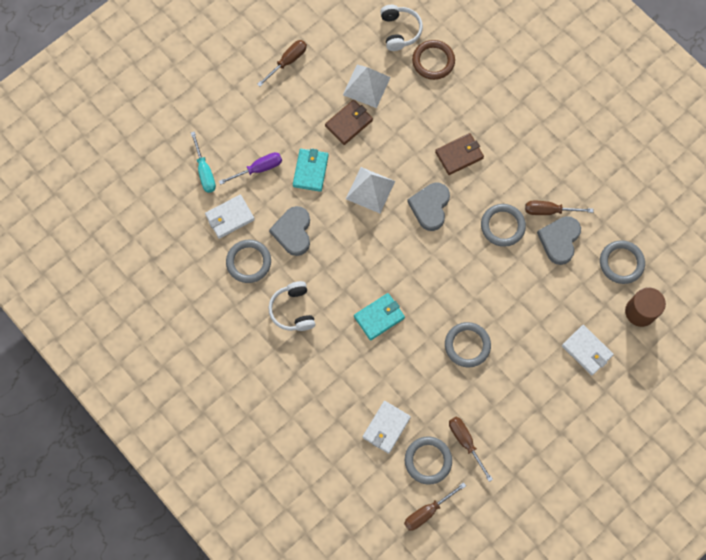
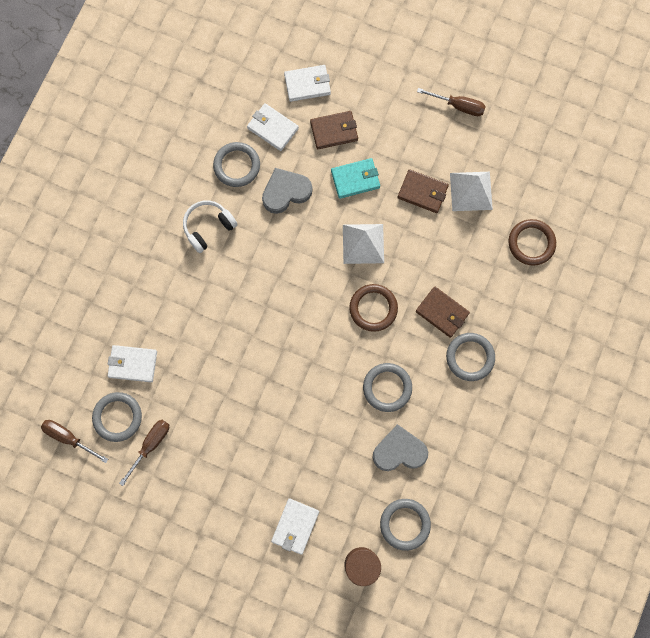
camera: 65 degrees right, 5 degrees up
turquoise screwdriver [191,131,216,193] -> white wallet [284,65,331,102]
purple screwdriver [219,152,282,185] -> brown wallet [310,111,358,149]
turquoise wallet [354,293,405,340] -> none
white headphones [380,5,423,51] -> none
grey heart [407,183,450,231] -> brown ring [349,284,398,332]
grey ring [445,322,491,368] -> grey ring moved to [446,333,495,381]
brown screwdriver [525,201,593,215] -> none

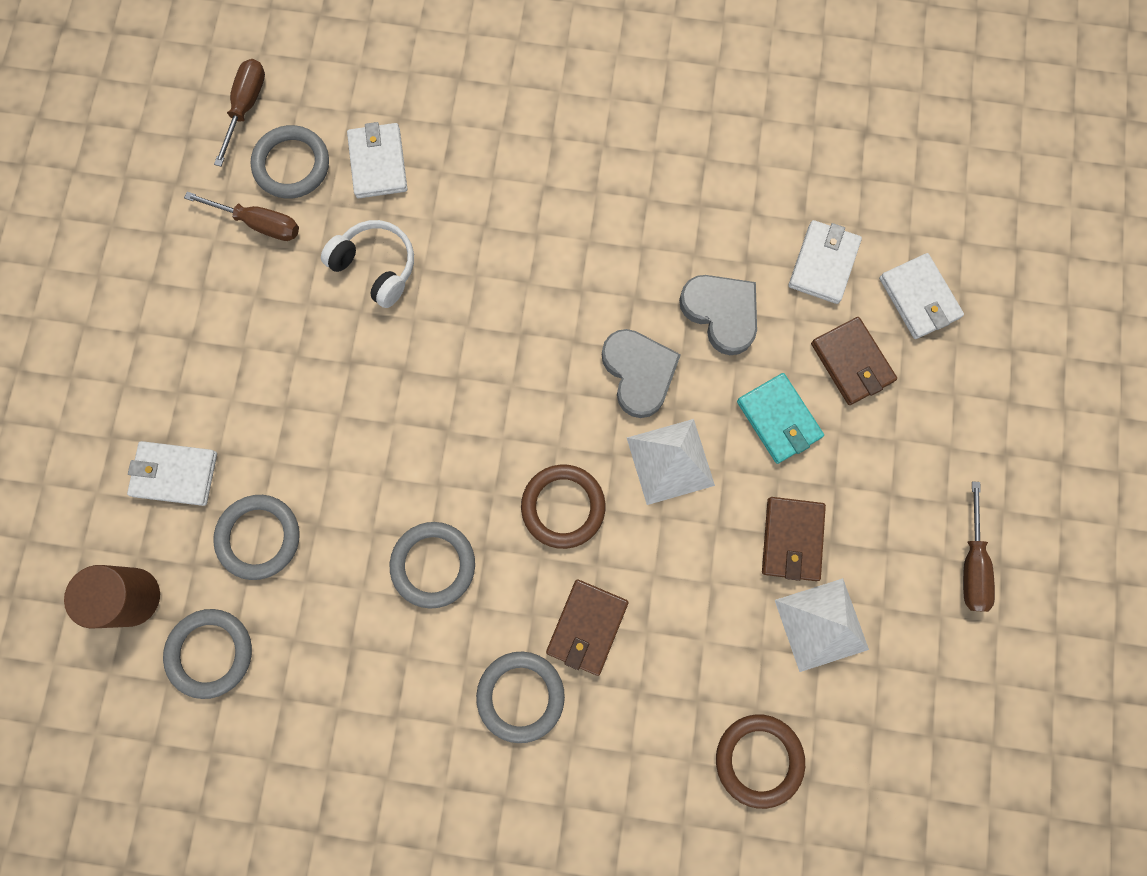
camera: 75 degrees right, 0 degrees up
white headphones [183,200,238,253] -> white headphones moved to [321,220,414,308]
grey ring [213,142,260,187] -> grey ring moved to [213,495,299,580]
grey heart [373,424,428,471] -> grey heart moved to [602,329,681,418]

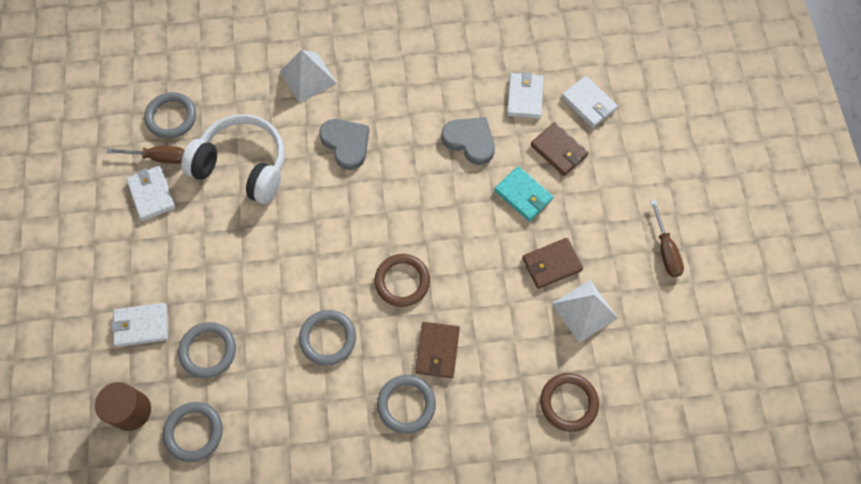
camera: 15 degrees left, 10 degrees down
brown screwdriver [214,59,265,166] -> none
white headphones [321,220,414,308] -> white headphones [181,114,285,204], size x1.69
white wallet [347,122,407,198] -> white wallet moved to [126,166,176,221]
grey heart [602,329,681,418] -> grey heart moved to [319,119,369,170]
white pyramid [627,419,715,505] -> white pyramid moved to [280,50,337,103]
brown wallet [762,497,826,581] -> brown wallet turned 75 degrees clockwise [522,238,583,289]

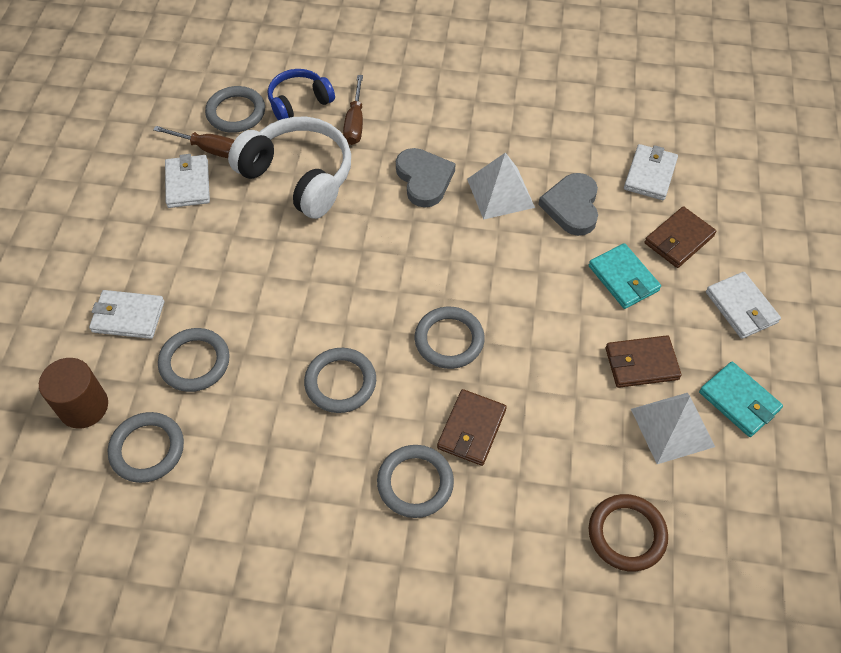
camera: 15 degrees right, 10 degrees down
white pyramid [280,50,337,103] -> white pyramid moved to [467,152,535,220]
brown ring [375,254,430,307] -> grey ring [415,307,485,369]
grey heart [442,117,495,165] -> grey heart turned 135 degrees counterclockwise [538,173,598,236]
brown wallet [530,122,588,176] -> brown wallet turned 75 degrees clockwise [644,206,717,268]
white wallet [561,76,618,128] -> white wallet moved to [706,272,781,339]
brown screwdriver [651,200,684,277] -> brown screwdriver moved to [343,75,363,145]
none -> blue headphones [268,69,335,120]
none -> turquoise wallet [699,362,783,437]

